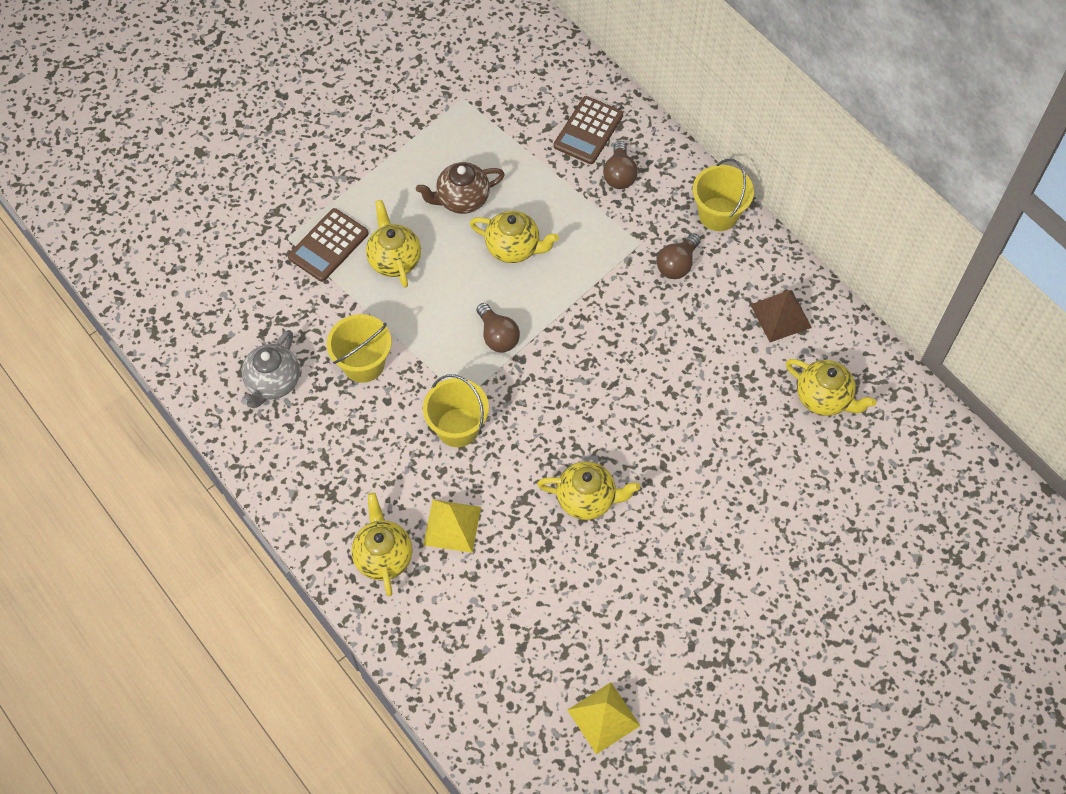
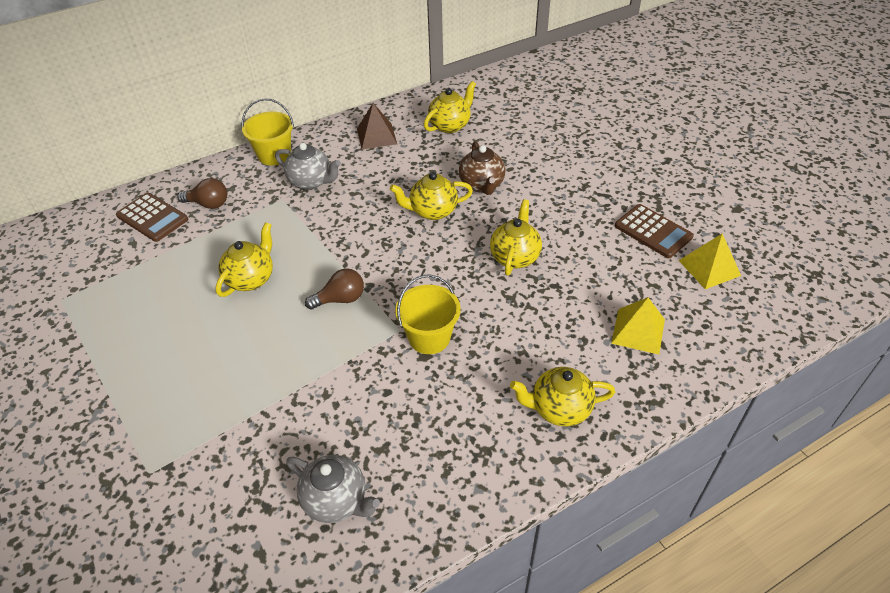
camera: 80 degrees left, 15 degrees down
brown calculator [288,208,369,282] -> brown calculator moved to [615,204,694,258]
yellow bucket [327,314,391,383] -> none
yellow teapot [366,200,421,288] -> yellow teapot moved to [390,172,473,220]
brown teapot [416,162,505,214] -> brown teapot moved to [459,141,506,195]
yellow pyramid [423,500,481,553] -> yellow pyramid moved to [611,298,665,354]
brown light bulb [657,233,701,279] -> grey teapot [275,143,341,190]

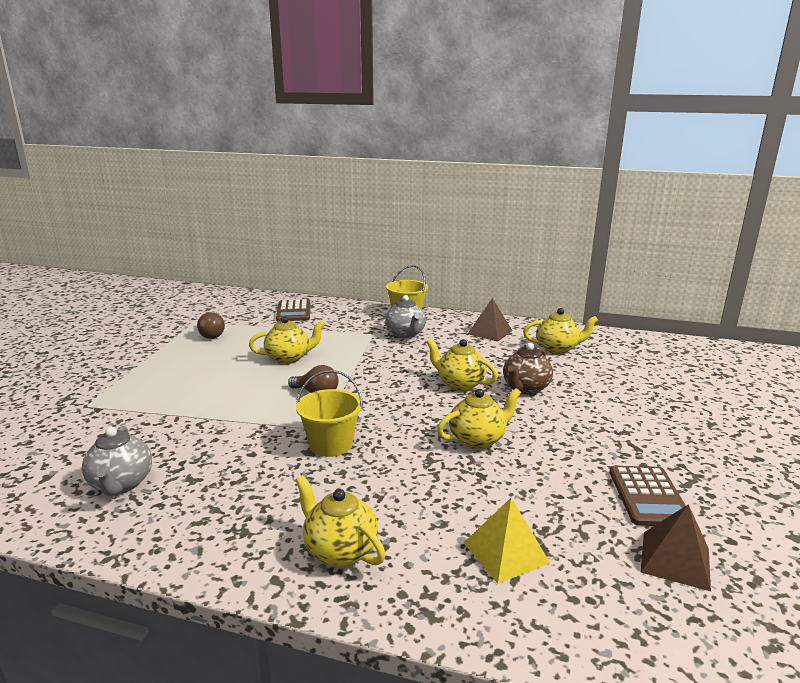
camera: 45 degrees right, 25 degrees down
brown light bulb [177,178,227,209] -> brown light bulb moved to [197,312,225,339]
yellow pyramid [678,233,741,289] -> brown pyramid [641,504,711,591]

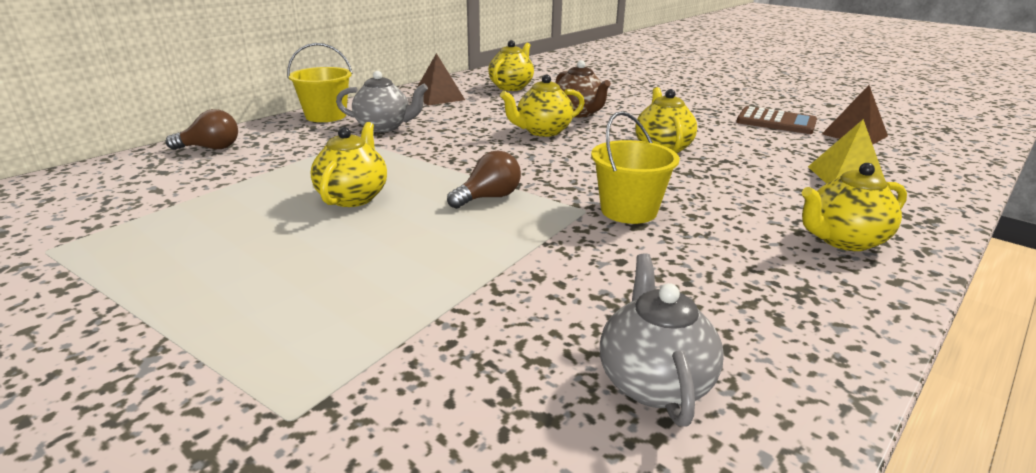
camera: 65 degrees left, 5 degrees up
grey teapot [82,426,152,496] -> grey teapot turned 105 degrees counterclockwise [600,253,724,426]
brown light bulb [197,312,225,339] -> brown light bulb moved to [166,109,238,150]
brown calculator [276,299,310,321] -> none

